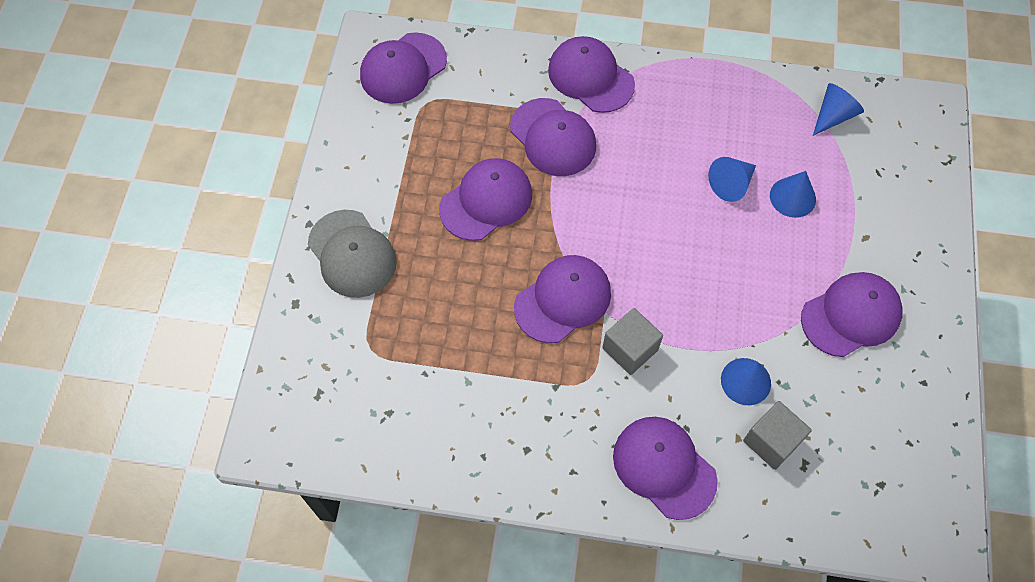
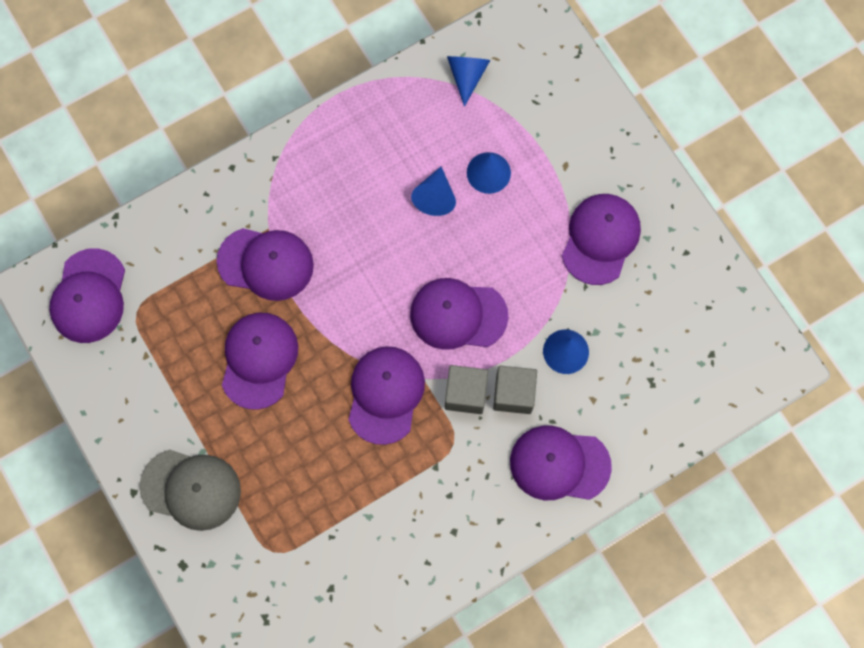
camera: 40 degrees left, 10 degrees up
purple cap [548,36,635,113] -> purple cap moved to [410,278,508,350]
grey cube [743,401,812,470] -> grey cube moved to [493,366,537,414]

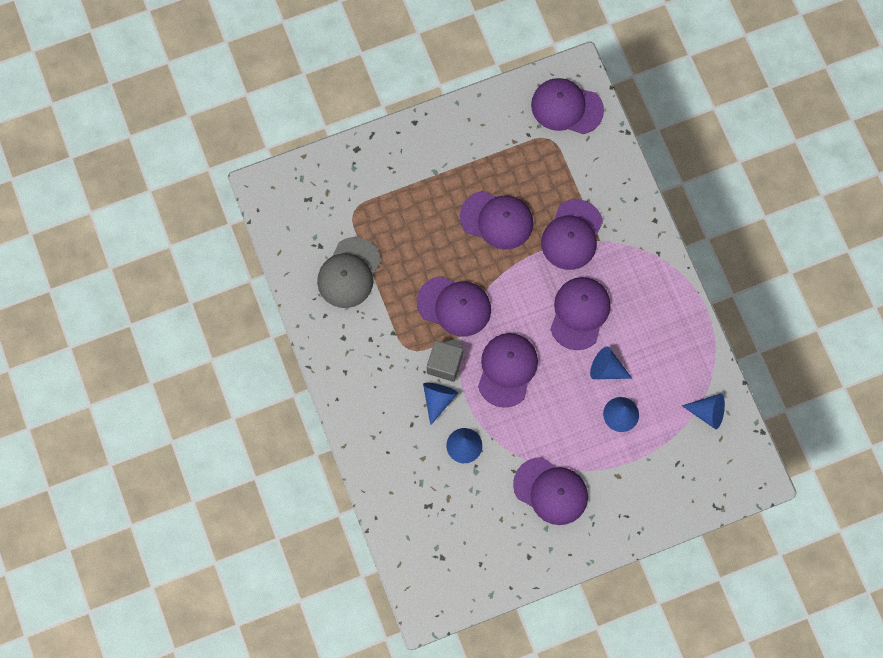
camera: 100 degrees right, 0 degrees up
grey cap [139,450,241,531] -> grey cap moved to [317,237,381,308]
grey cube [493,366,537,414] -> blue cone [423,383,458,425]
purple cap [510,426,612,500] -> purple cap moved to [550,277,611,350]

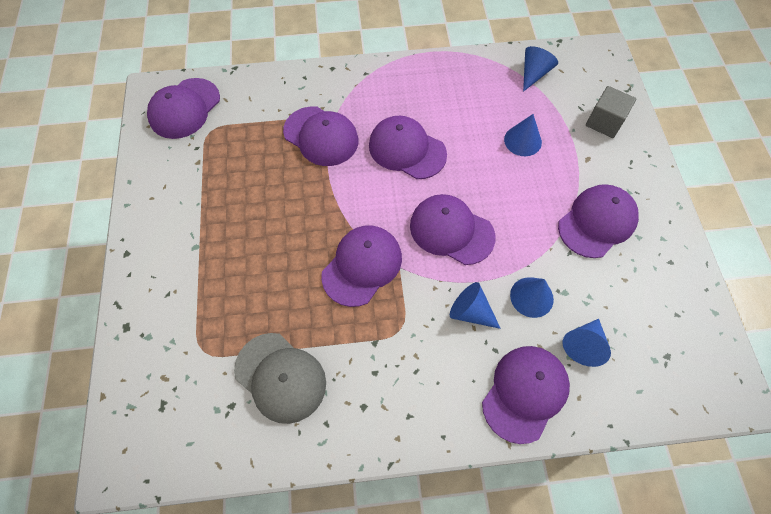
camera: 75 degrees left, 10 degrees down
grey cube [427,340,463,382] -> grey cube moved to [586,86,636,138]
purple cap [460,191,533,250] -> purple cap moved to [482,346,570,444]
blue cone [590,347,632,379] -> blue cone moved to [563,319,611,367]

